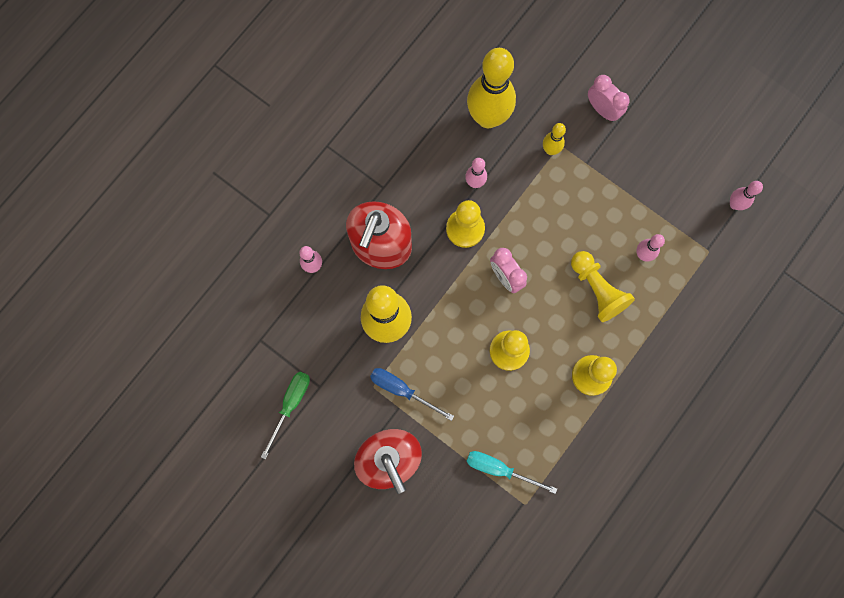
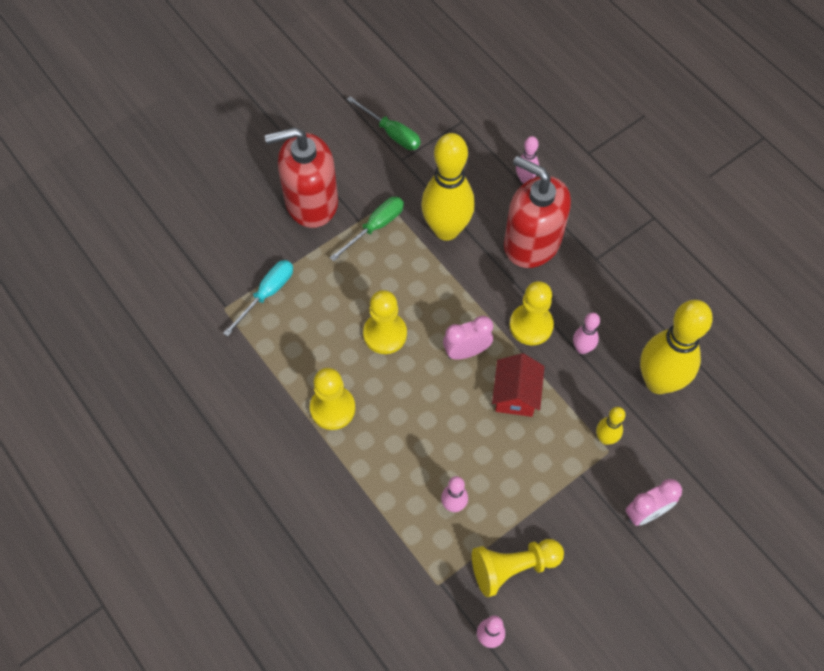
camera: 105 degrees right, 15 degrees down
blue screwdriver [370,368,454,421] -> green screwdriver [330,197,404,261]
yellow pawn [571,251,635,322] -> yellow pawn moved to [472,539,564,597]
none -> red house [492,353,544,417]

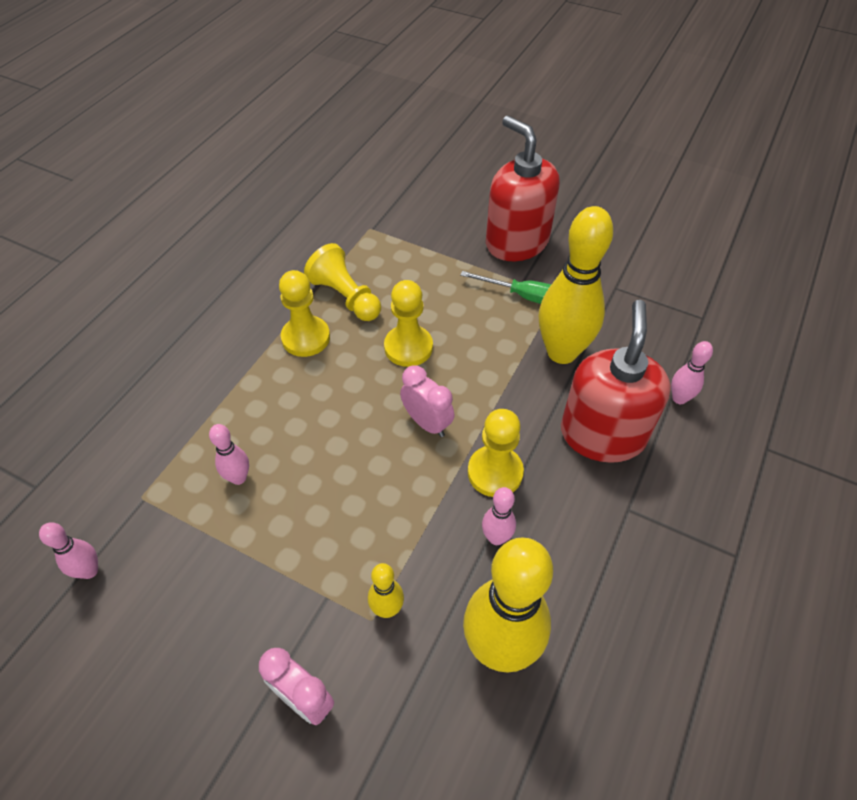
camera: 65 degrees right, 10 degrees down
turquoise screwdriver [223,260,293,337] -> none
green screwdriver [347,96,421,150] -> none
yellow pawn [472,539,564,597] -> yellow pawn moved to [304,243,381,321]
red house [492,353,544,417] -> none

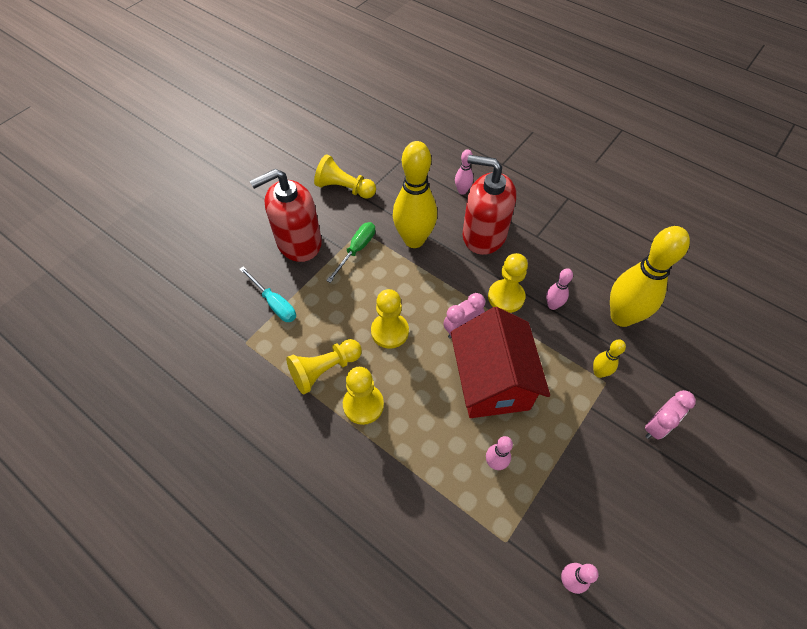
camera: 80 degrees left, 5 degrees up
none -> turquoise screwdriver [239,267,296,322]
none -> yellow pawn [314,154,376,199]
none -> red house [451,307,550,418]

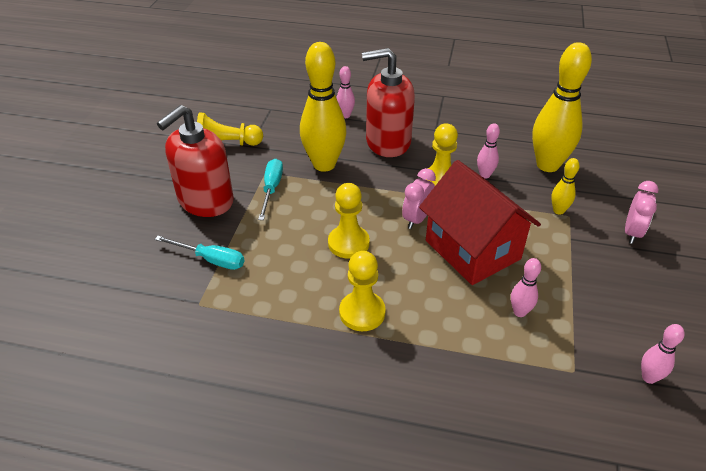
camera: 25 degrees left, 15 degrees down
yellow pawn [286,339,362,395] -> none
green screwdriver [326,222,375,283] -> turquoise screwdriver [258,159,283,220]

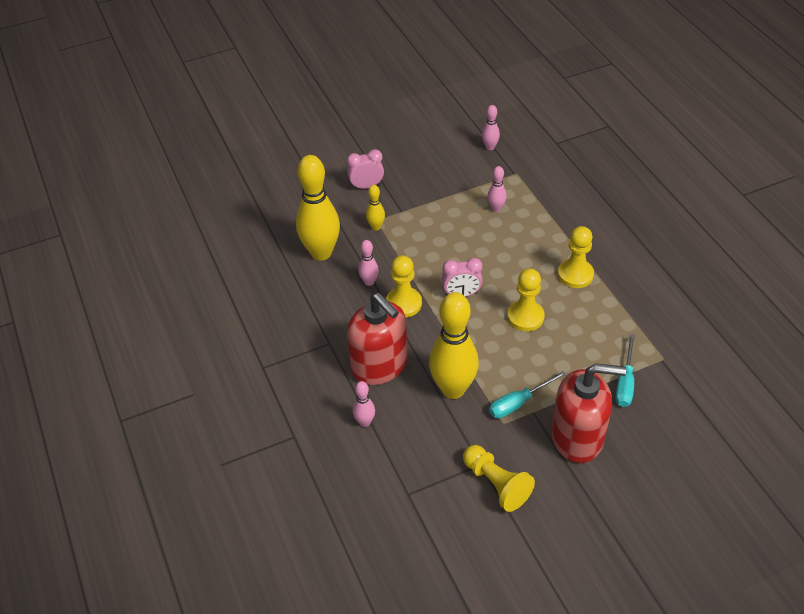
camera: 125 degrees left, 5 degrees up
turquoise screwdriver [155,236,244,270] -> turquoise screwdriver turned 150 degrees counterclockwise [616,334,635,407]
red house [419,160,541,285] -> none

